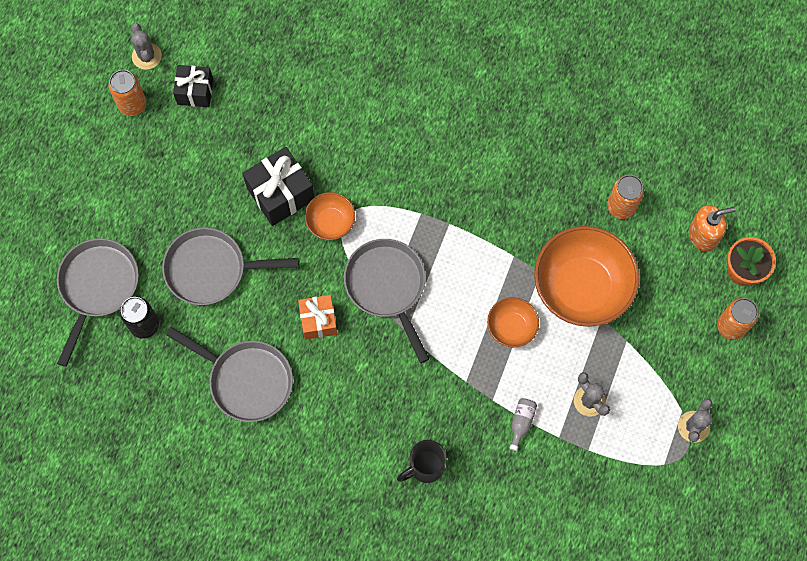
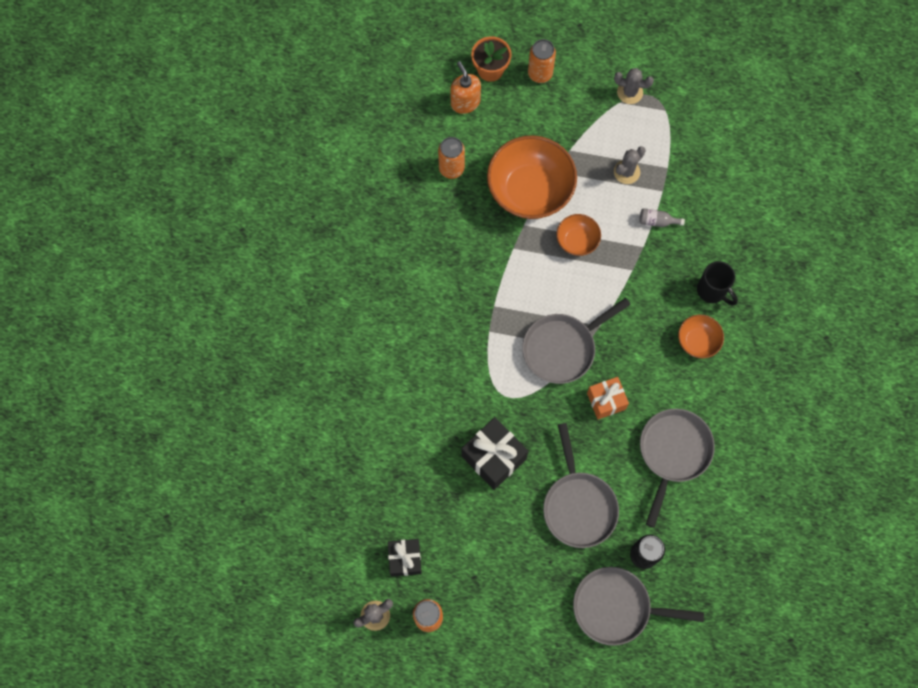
camera: 100 degrees left, 0 degrees up
orange bowl [305,192,355,240] -> orange bowl moved to [678,315,724,358]

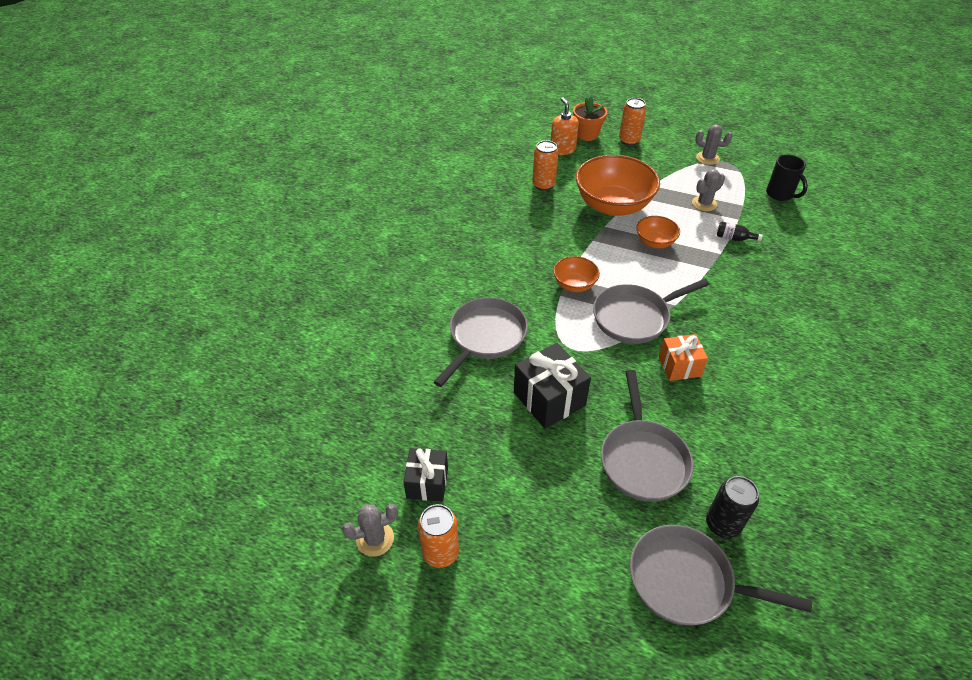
camera: 10 degrees right, 25 degrees down
grey bottle [639,208,685,227] -> black bottle [717,222,763,241]
grey pan [640,409,715,528] -> grey pan moved to [434,297,528,387]
orange bowl [678,315,724,358] -> orange bowl moved to [553,256,600,292]
black mug [697,261,738,306] -> black mug moved to [766,155,808,201]

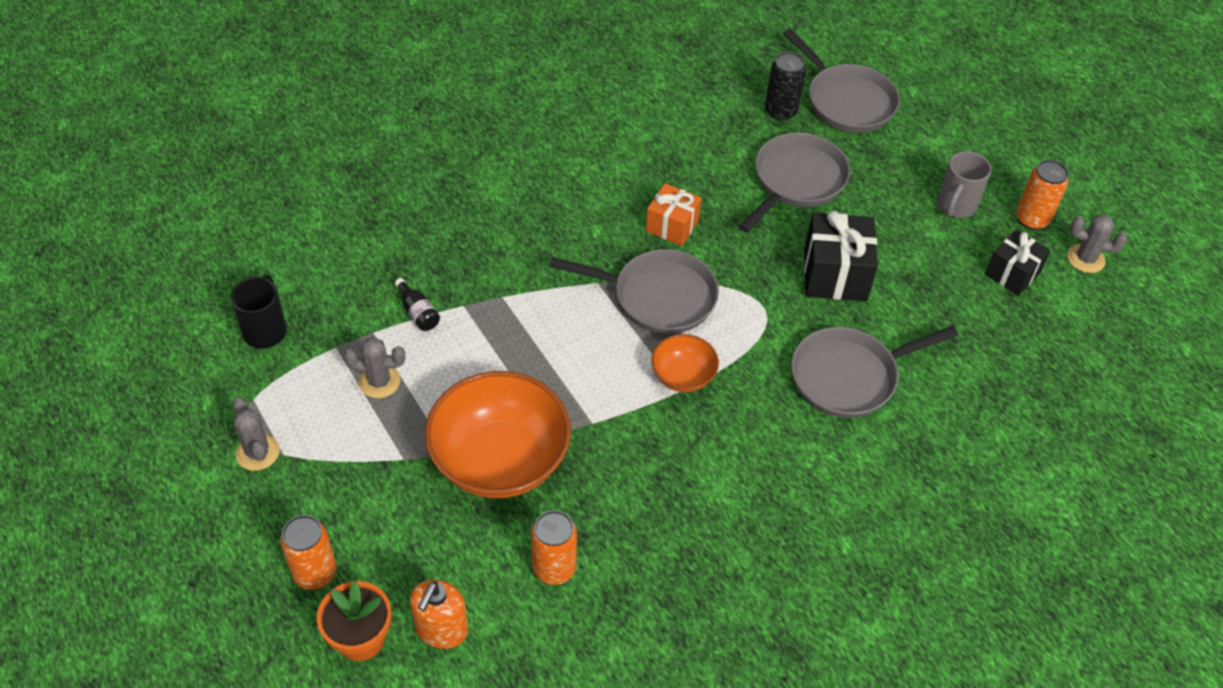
camera: 145 degrees left, 5 degrees up
orange bowl [636,216,680,248] -> none
none -> grey mug [938,151,991,218]

